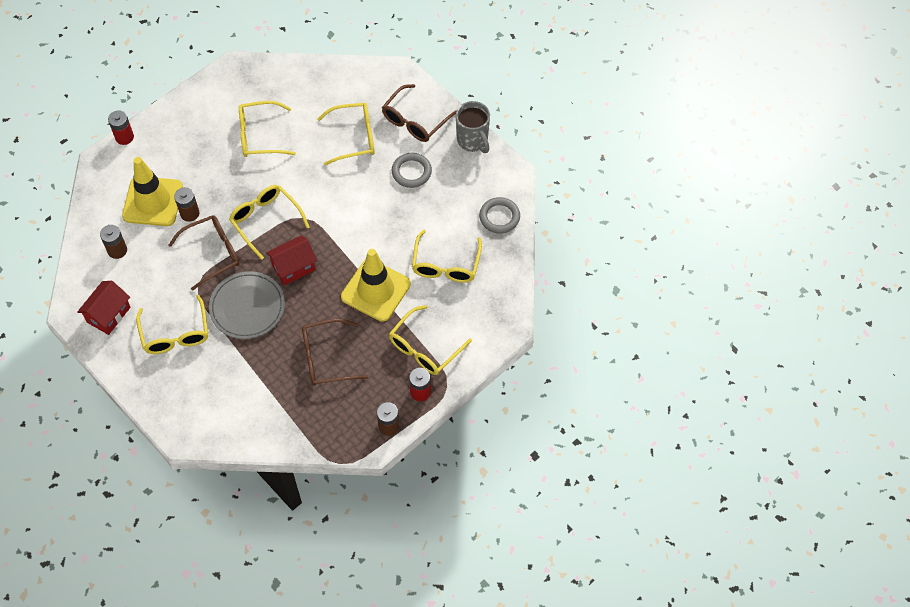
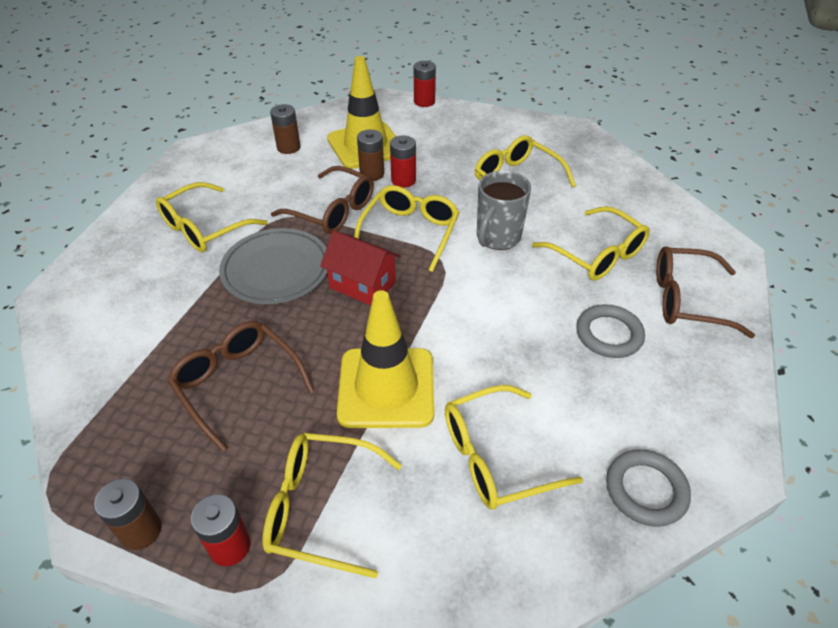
camera: 60 degrees right, 15 degrees down
red house [77,281,131,335] -> none
grey mug [456,101,490,153] -> grey mug moved to [477,171,531,250]
none -> red battery [390,135,416,188]

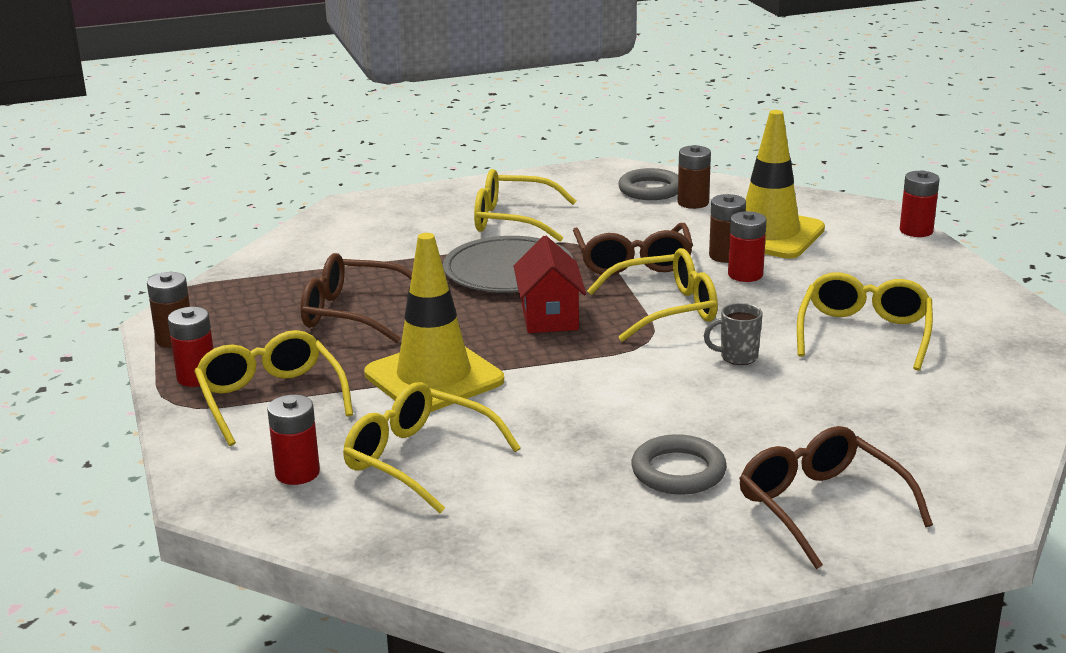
camera: 55 degrees right, 20 degrees down
brown glasses [168,321,314,452] -> brown glasses turned 90 degrees counterclockwise [300,253,412,343]
grey mug [477,171,531,250] -> grey mug [704,303,763,365], size x0.57
yellow glasses [532,206,650,281] -> none
grey ring [606,449,691,527] -> grey ring moved to [618,168,678,200]
none -> red battery [267,395,320,485]

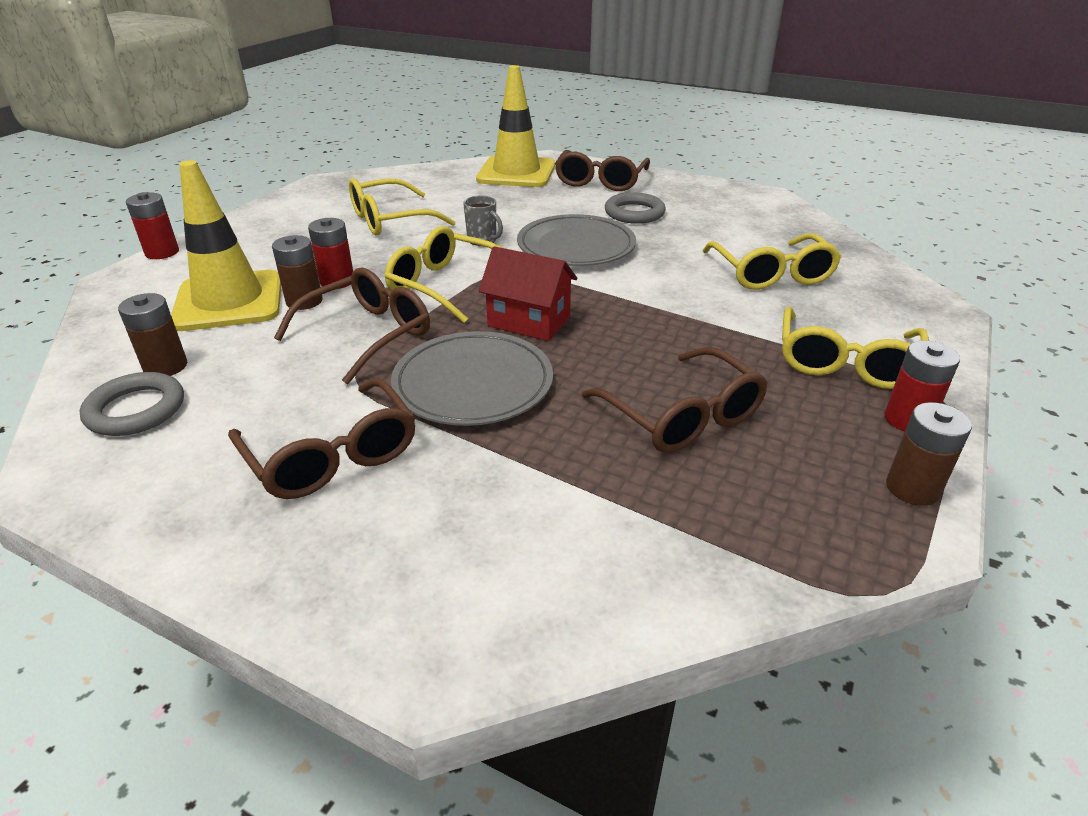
camera: 135 degrees left, 10 degrees up
red battery [267,395,320,485] -> none
yellow traffic cone [364,233,504,412] -> yellow traffic cone moved to [476,65,555,187]
yellow glasses [474,169,576,242] -> brown glasses [228,378,416,499]
red house [514,236,586,333] -> red house turned 75 degrees clockwise [478,246,577,341]
none -> grey plate [517,214,636,266]

